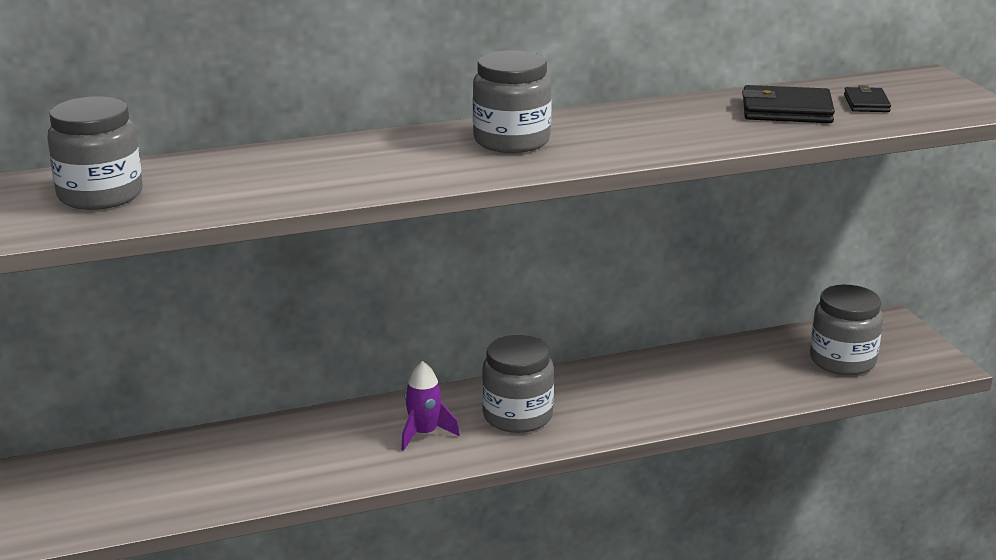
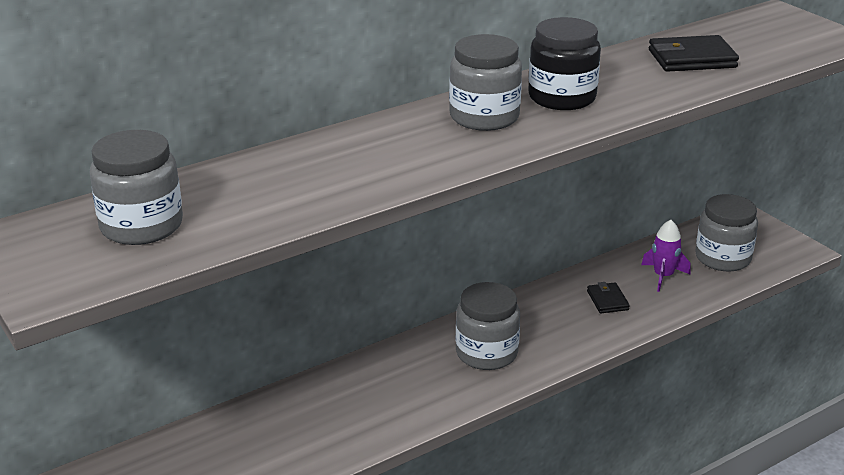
camera: 15 degrees left, 5 degrees up
purple rocket [401,361,460,451] -> purple rocket moved to [641,220,690,292]
black wallet [844,85,891,112] -> black wallet moved to [587,282,630,313]
none -> black jar [528,17,601,110]

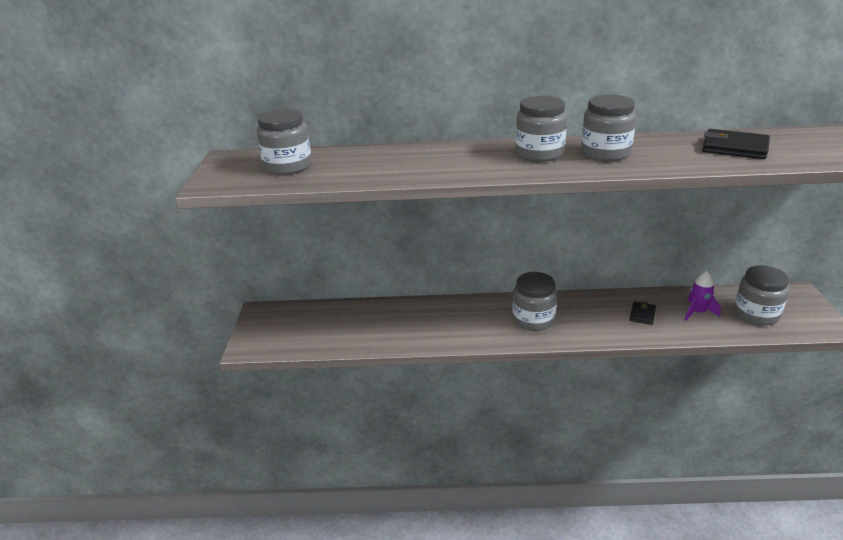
camera: 35 degrees right, 0 degrees up
black jar [528,17,601,110] -> grey jar [581,94,636,161]

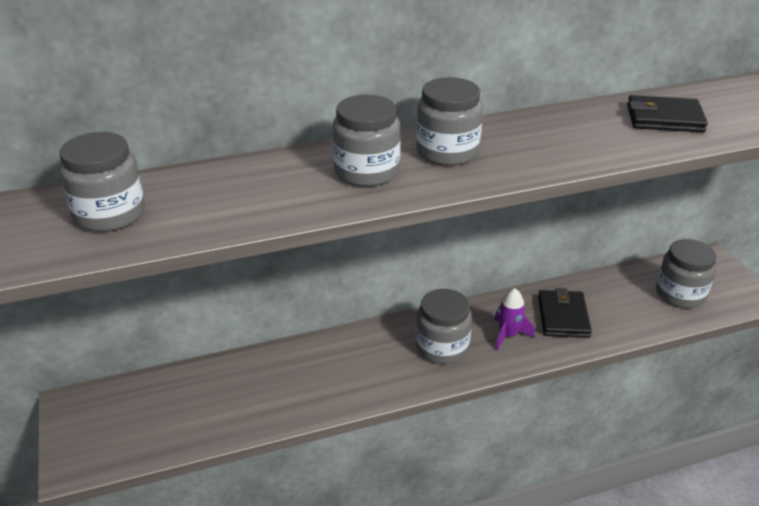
camera: 20 degrees left, 5 degrees up
grey jar [581,94,636,161] -> grey jar moved to [333,95,401,187]
black wallet [630,301,656,325] -> black wallet [538,288,592,338], size x1.69
purple rocket [685,271,721,321] -> purple rocket moved to [494,288,535,350]

